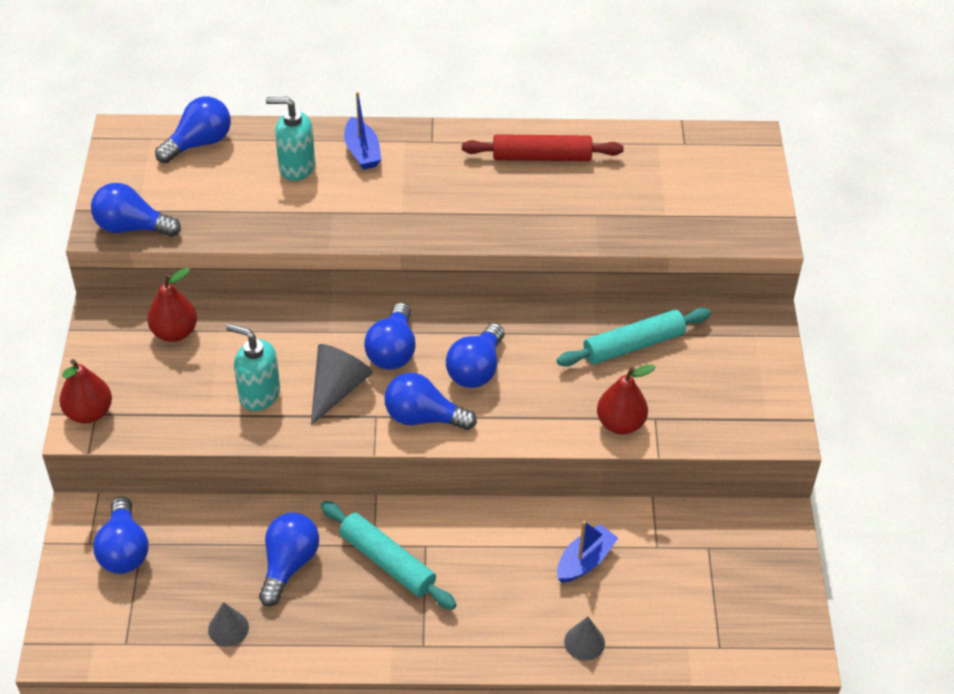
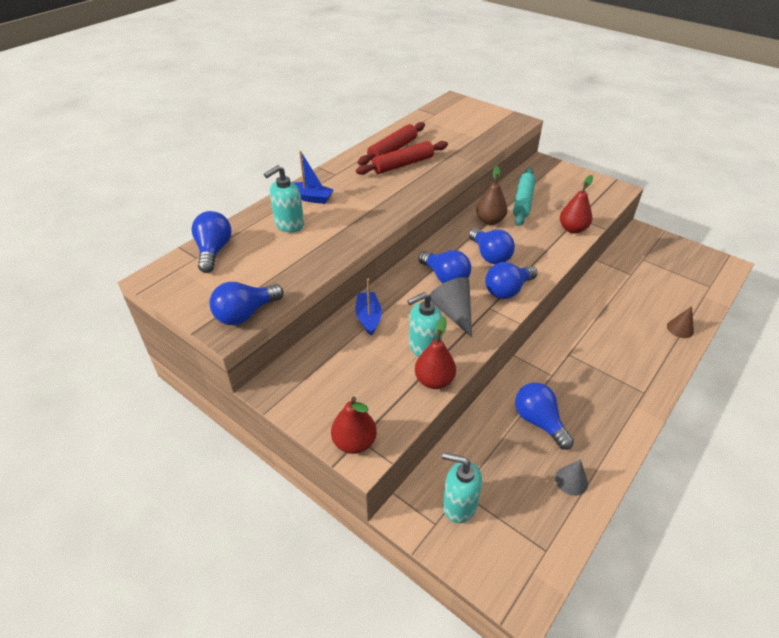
camera: 50 degrees left, 5 degrees down
blue light bulb [93,497,149,574] -> turquoise soap dispenser [442,452,482,523]
red pear [147,268,197,342] -> red pear moved to [415,317,456,389]
turquoise rolling pin [321,501,457,610] -> none
blue boat [557,521,618,583] -> blue boat moved to [356,279,382,336]
grey cone [564,617,605,661] -> brown cone [667,306,694,338]
none -> red rolling pin [356,141,448,175]
none -> brown pear [476,166,507,225]

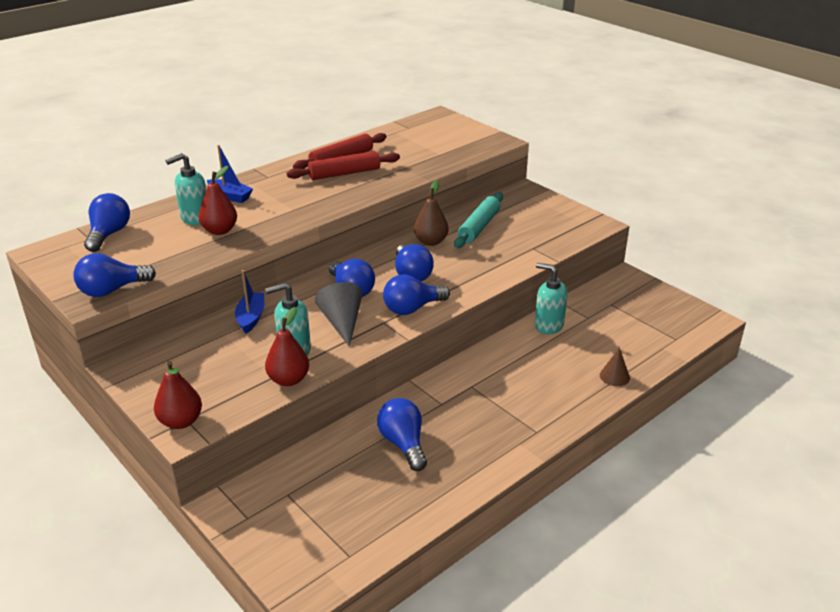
camera: 10 degrees right, 10 degrees down
turquoise soap dispenser [442,452,482,523] -> turquoise soap dispenser moved to [535,263,568,334]
grey cone [555,459,588,496] -> none
red pear [560,175,593,234] -> red pear moved to [199,166,237,235]

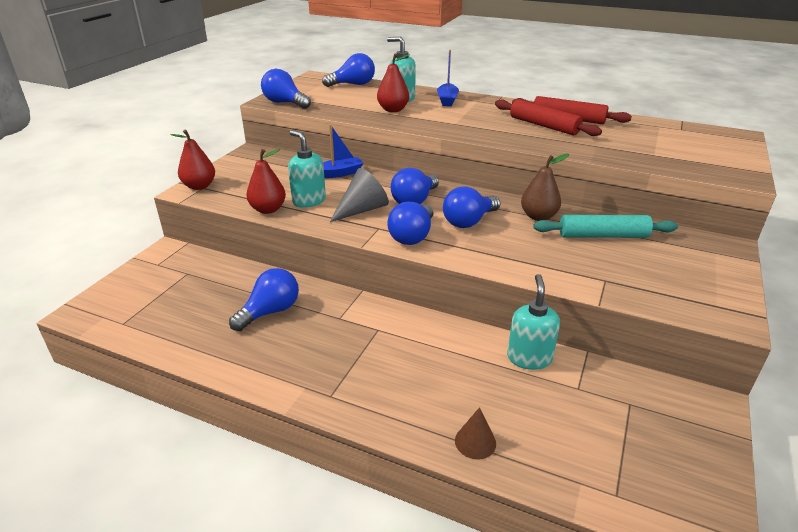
camera: 65 degrees right, 0 degrees up
blue light bulb [383,274,450,315] -> blue light bulb turned 105 degrees counterclockwise [387,201,434,245]

